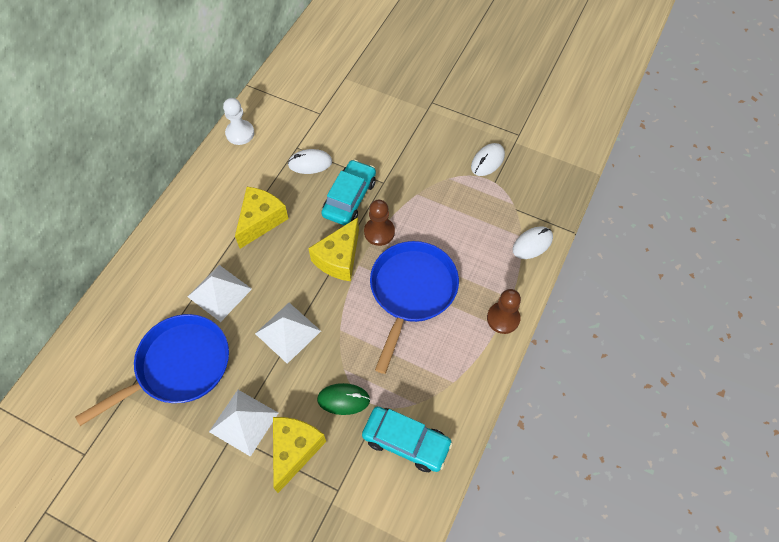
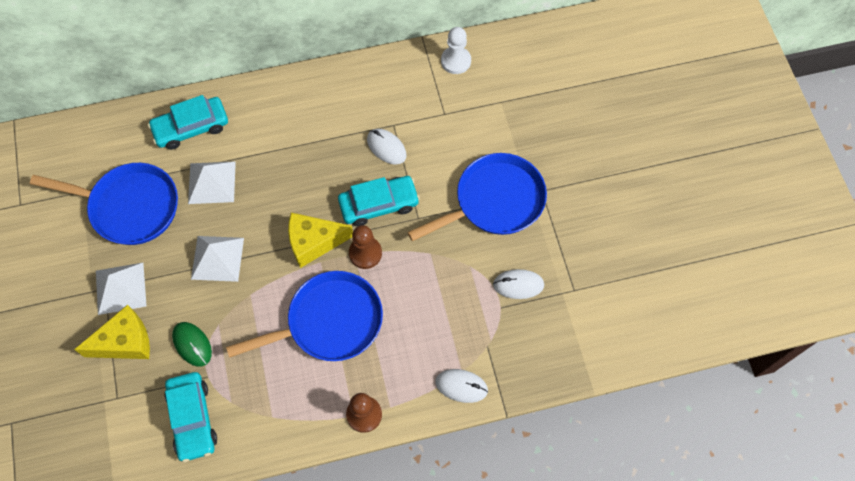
camera: 50 degrees right, 5 degrees up
white pawn [223,98,254,145] -> white pawn moved to [441,27,471,74]
yellow cheese [235,187,288,249] -> none
none -> turquoise car [148,95,228,150]
none -> blue pan [407,153,547,241]

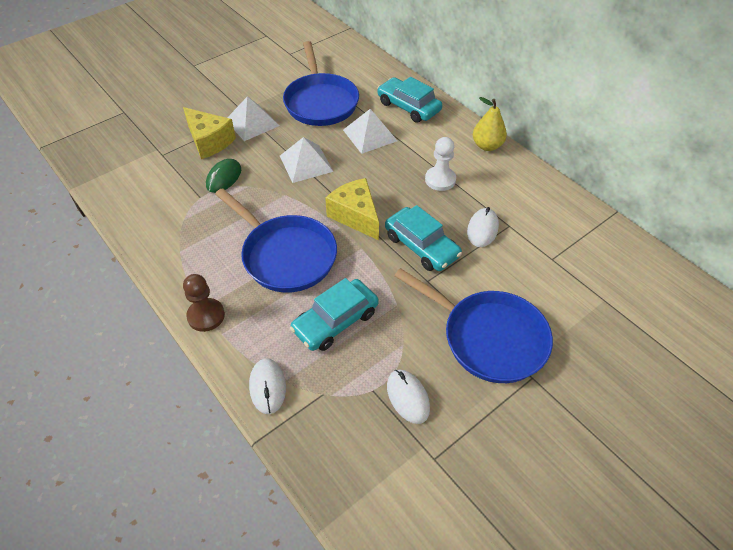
camera: 65 degrees right, 15 degrees down
turquoise car [164,372,217,462] -> turquoise car moved to [290,278,379,351]
brown pawn [349,225,382,269] -> none
white pawn [441,27,471,74] -> white pawn moved to [425,137,456,191]
none -> yellow pear [473,97,507,151]

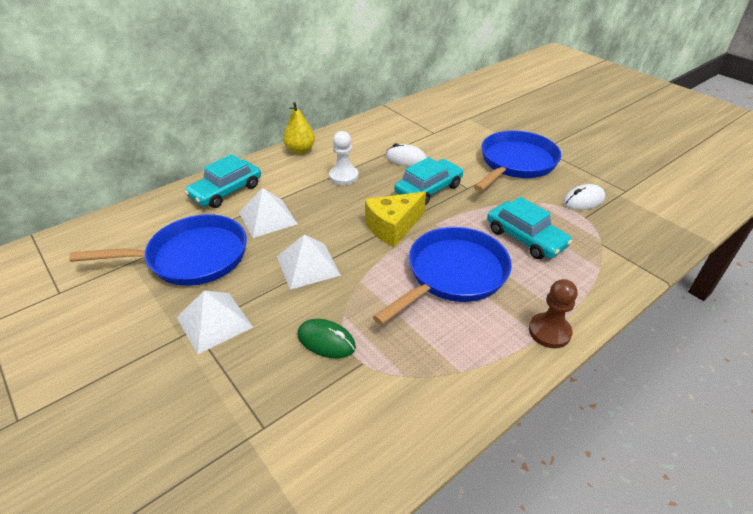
camera: 90 degrees left, 10 degrees down
yellow cheese [183,107,236,159] -> none
white mouse [249,359,286,414] -> none

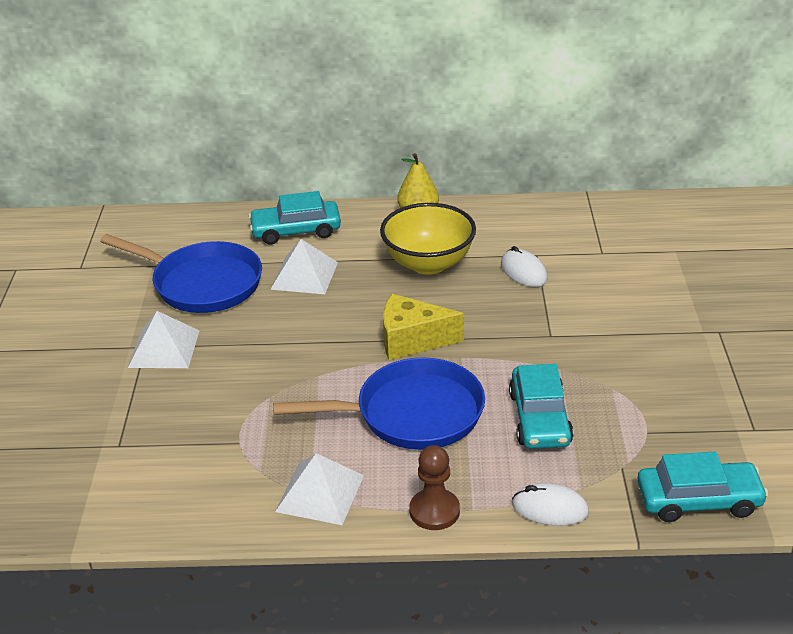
camera: 40 degrees right, 5 degrees down
white pyramid [277,234,341,290] -> white pyramid moved to [275,453,364,525]
green mouse [298,319,356,358] -> none
white pawn [329,131,359,185] -> yellow bowl [380,203,476,275]
turquoise car [394,157,463,205] -> turquoise car moved to [637,452,768,522]
blue pan [474,131,561,192] -> none
white mouse [563,184,605,210] -> white mouse moved to [512,483,589,526]

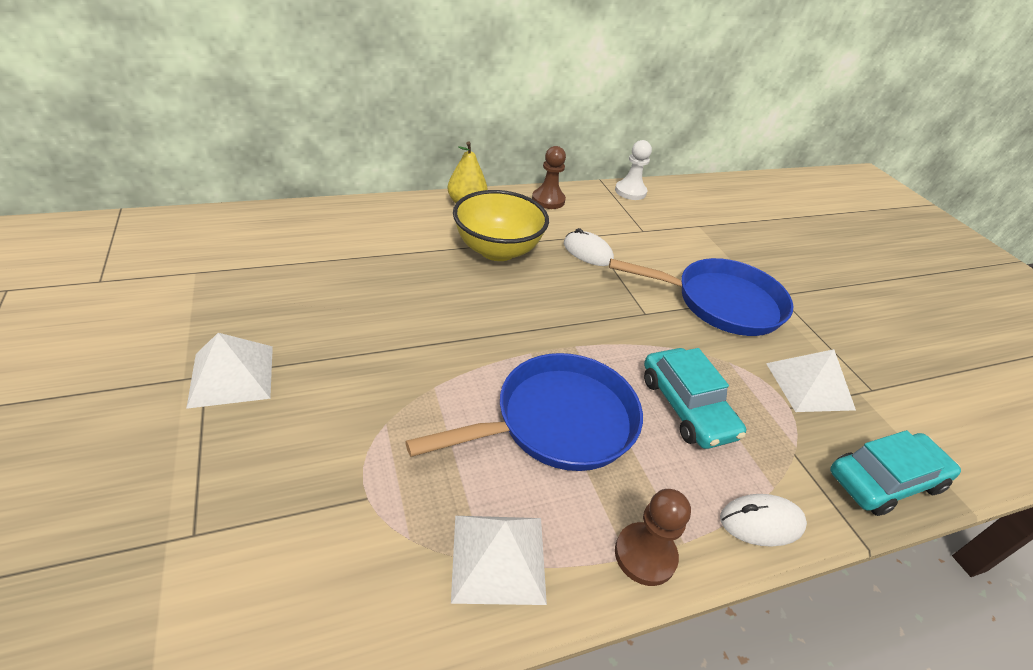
camera: 25 degrees left, 5 degrees up
blue pan [100,234,262,313] -> blue pan moved to [609,258,793,336]
turquoise car [248,191,341,245] -> none
white pyramid [270,239,338,294] -> white pyramid moved to [766,349,856,412]
yellow cheese [383,294,464,360] -> none
none -> brown pawn [532,146,566,209]
none -> white pawn [615,140,652,200]

